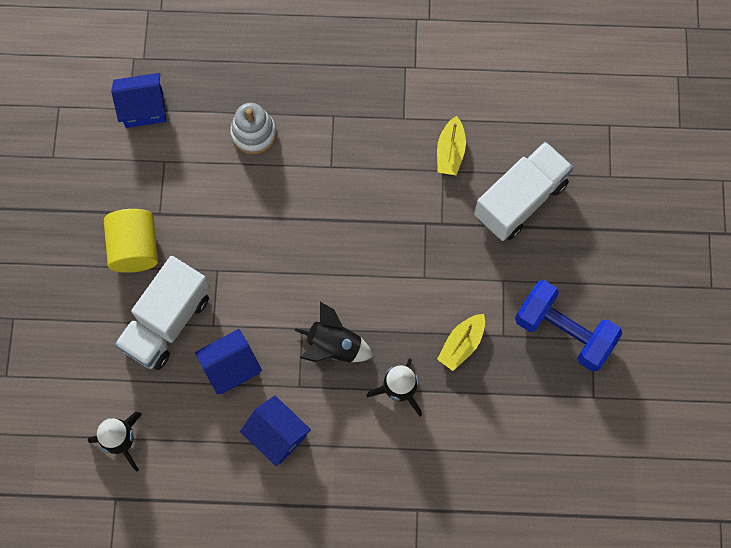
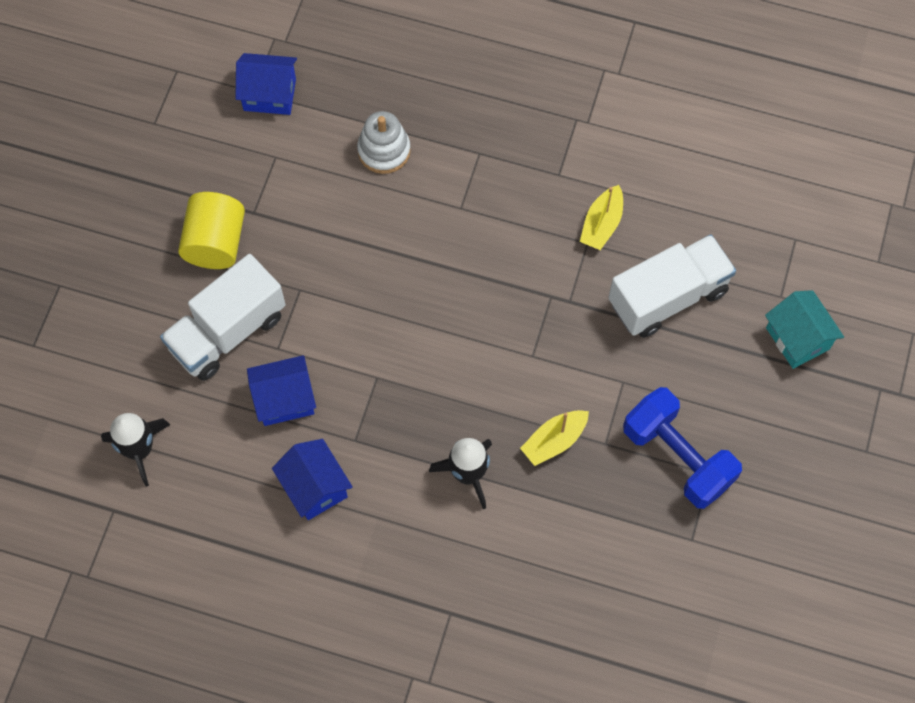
camera: 15 degrees right, 5 degrees down
black rocket [294,302,373,362] -> none
none -> turquoise house [765,290,844,369]

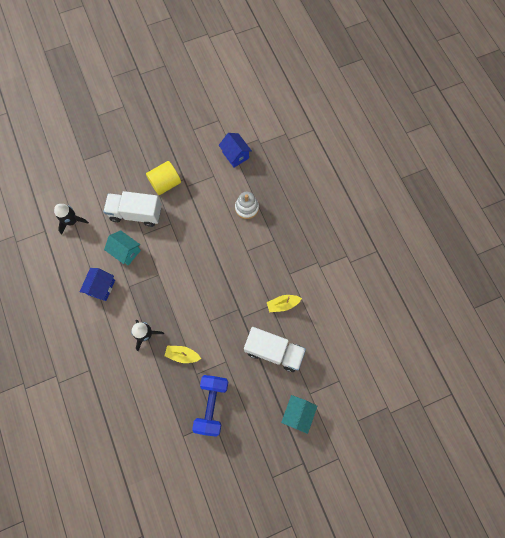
camera: 50 degrees right, 5 degrees up
blue house [247,355,316,426] -> turquoise house [104,230,141,266]

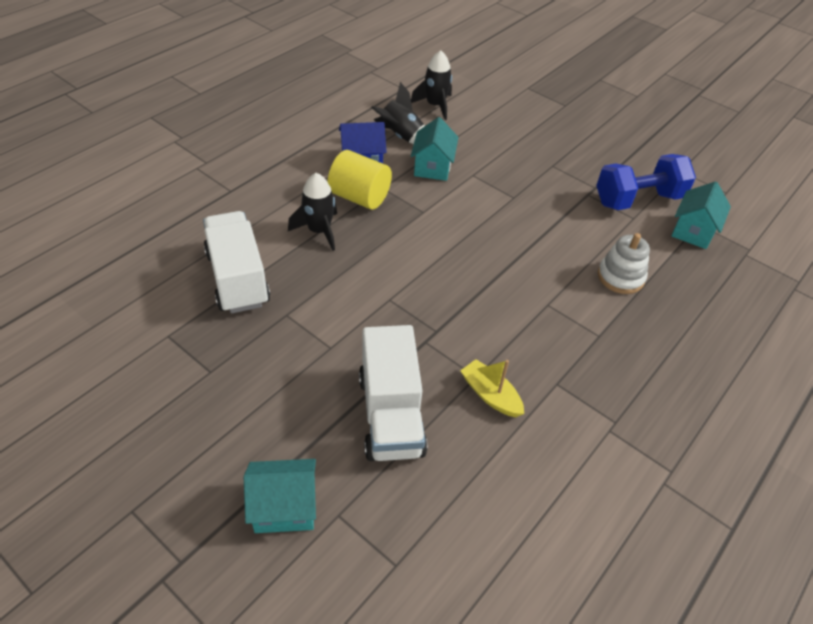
camera: 60 degrees right, 25 degrees down
white truck [103,191,162,227] -> white truck moved to [203,211,270,314]
yellow cylinder [146,161,181,195] -> yellow cylinder moved to [328,150,392,210]
yellow boat [165,346,201,363] -> none
blue dumbbell [192,375,228,437] -> blue dumbbell moved to [596,154,696,210]
blue house [219,133,252,167] -> turquoise house [671,181,731,249]
none -> black rocket [371,82,425,144]

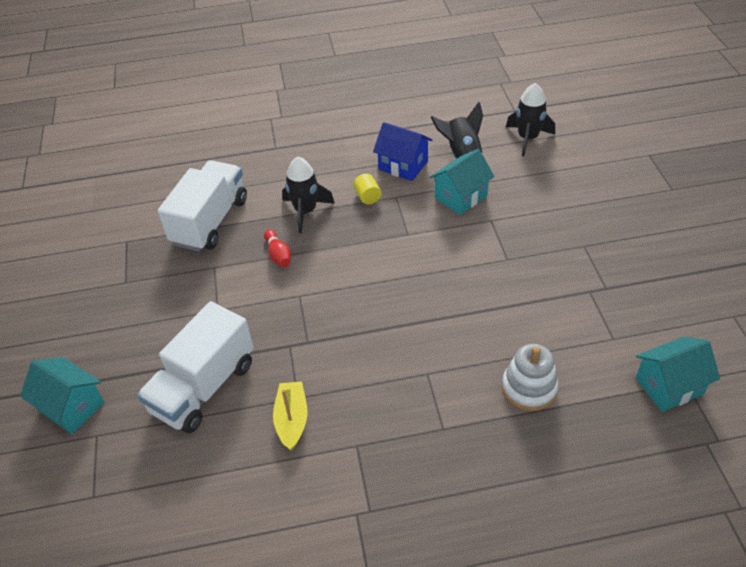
camera: 45 degrees right, 0 degrees up
yellow cylinder [328,150,392,210] -> yellow cylinder [353,174,381,205], size x0.48
blue dumbbell [596,154,696,210] -> none
none -> red bowling pin [264,229,291,267]

